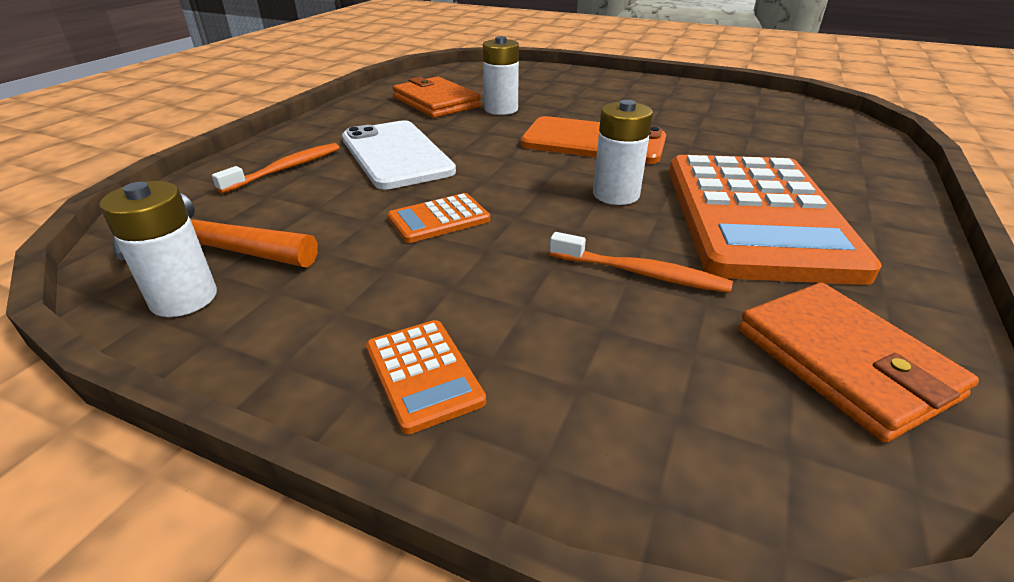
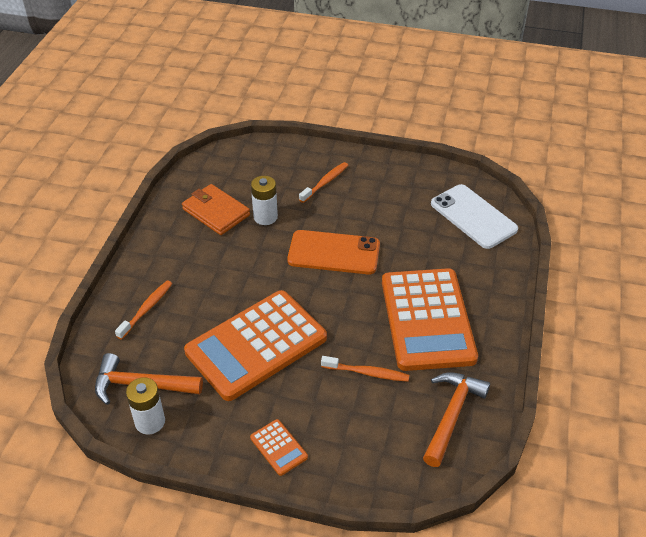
camera: 10 degrees left, 10 degrees up
white phone [342,120,456,190] -> white phone moved to [431,184,518,249]
orange calculator [388,193,490,243] -> orange calculator [184,290,327,401], size x2.50
white battery [593,100,653,205] -> none
orange wallet [738,283,979,443] -> orange hammer [423,372,490,467]
none -> orange toothbrush [299,162,348,203]

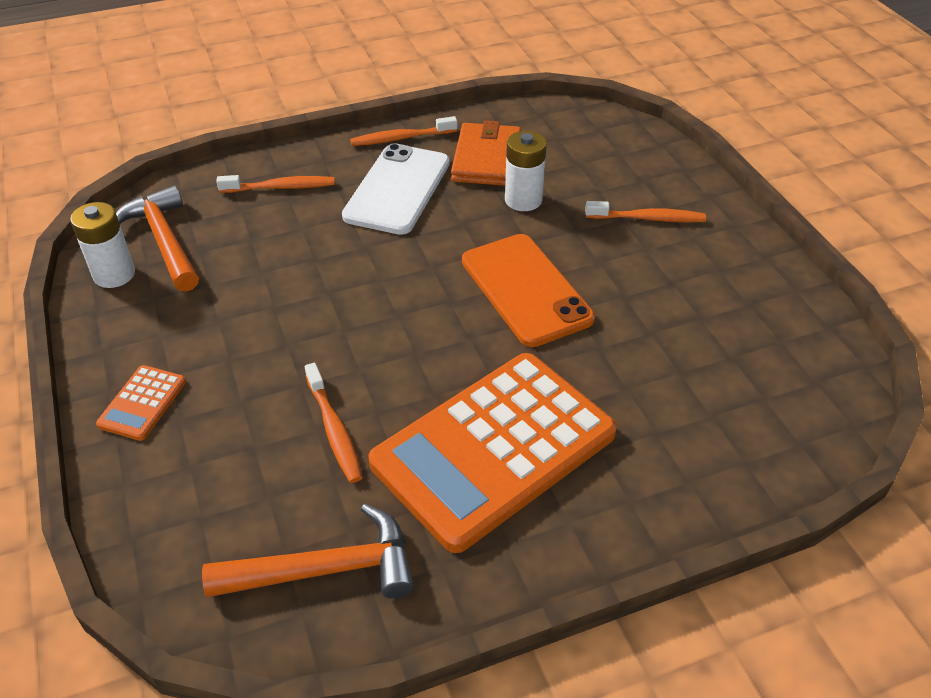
camera: 55 degrees right, 0 degrees up
orange calculator [184,290,327,401] -> none
white phone [431,184,518,249] -> white phone moved to [342,143,450,235]
none -> orange toothbrush [350,116,457,146]

